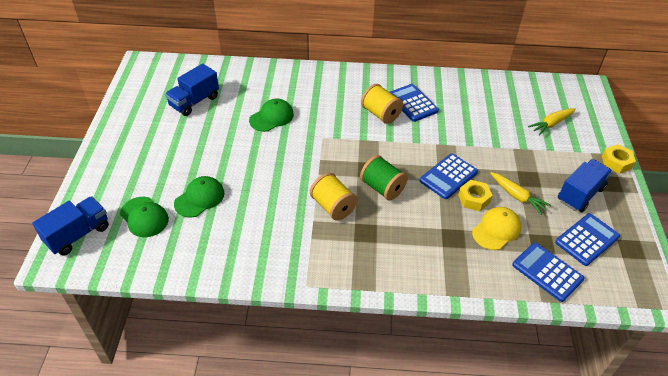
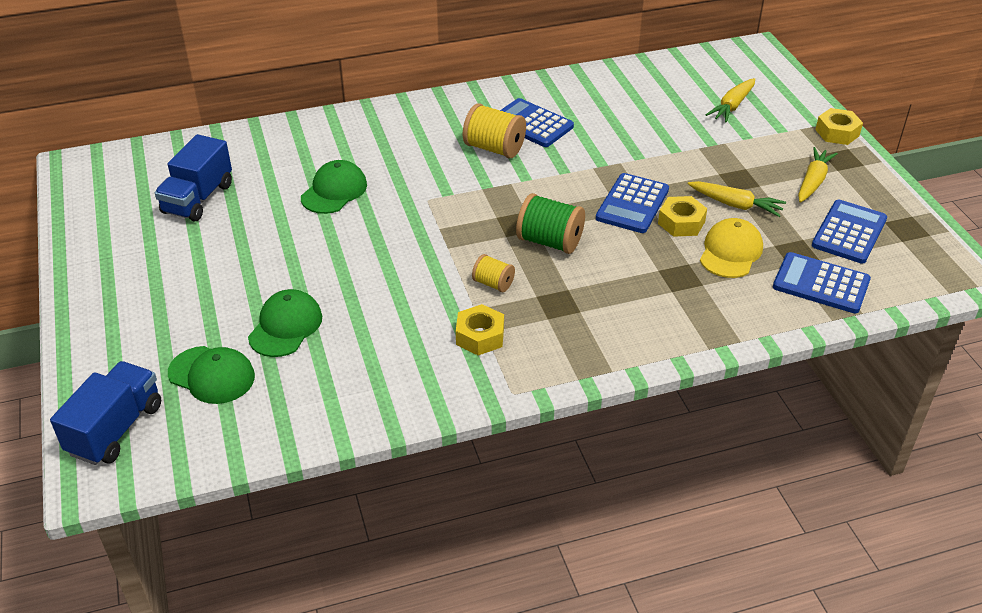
camera: 20 degrees left, 5 degrees down
yellow spool [310,173,358,221] -> yellow spool [472,254,515,292], size x0.58
blue truck [558,159,612,212] -> yellow carrot [798,147,838,203]
none -> yellow nut [456,304,504,356]

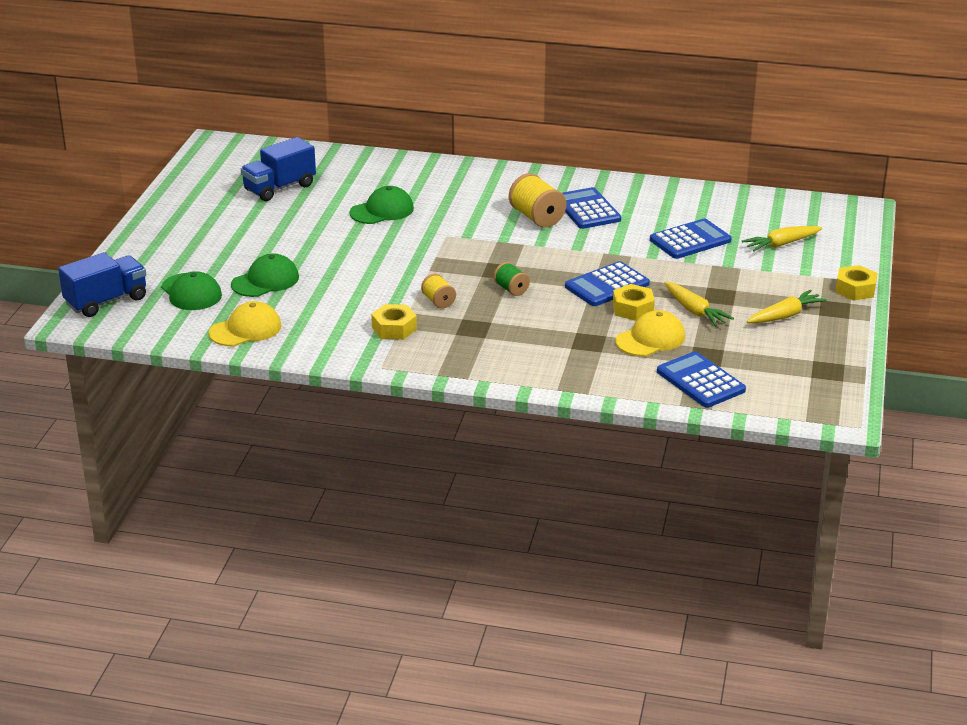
camera: 30 degrees right, 10 degrees down
green spool [516,193,585,254] -> green spool [494,262,530,296], size x0.58
blue calculator [812,200,887,264] -> blue calculator moved to [650,219,732,259]
none -> yellow cap [209,301,281,346]

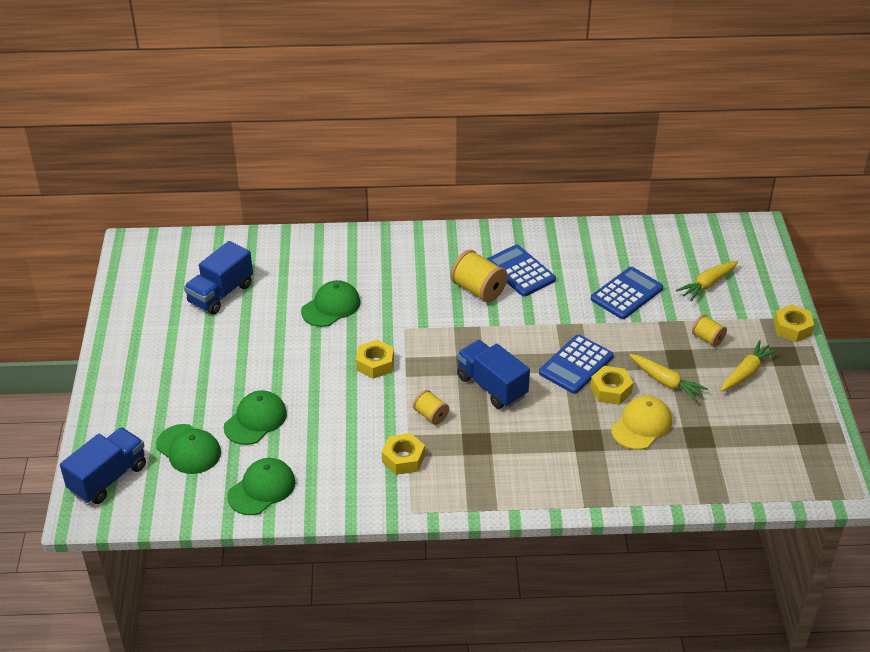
camera: 15 degrees left, 10 degrees up
yellow cap [209,301,281,346] -> green cap [227,458,296,515]
green spool [494,262,530,296] -> blue truck [457,340,530,409]
blue calculator [657,351,746,408] -> none
none -> yellow nut [356,340,394,379]
none -> yellow spool [692,315,727,347]

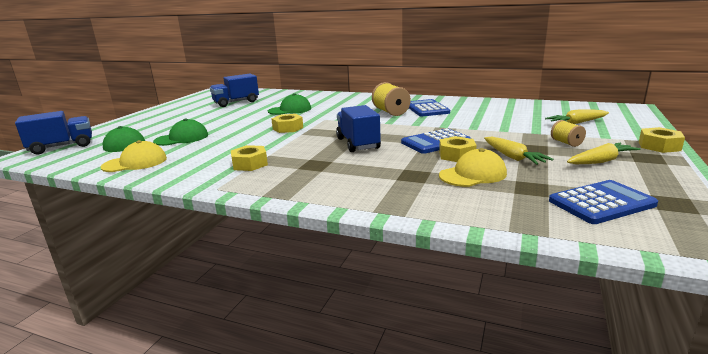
camera: 25 degrees right, 20 degrees down
green cap [227,458,296,515] -> yellow cap [101,140,167,172]
yellow spool [413,390,449,425] -> none
blue calculator [591,267,663,319] -> blue calculator moved to [549,180,658,224]

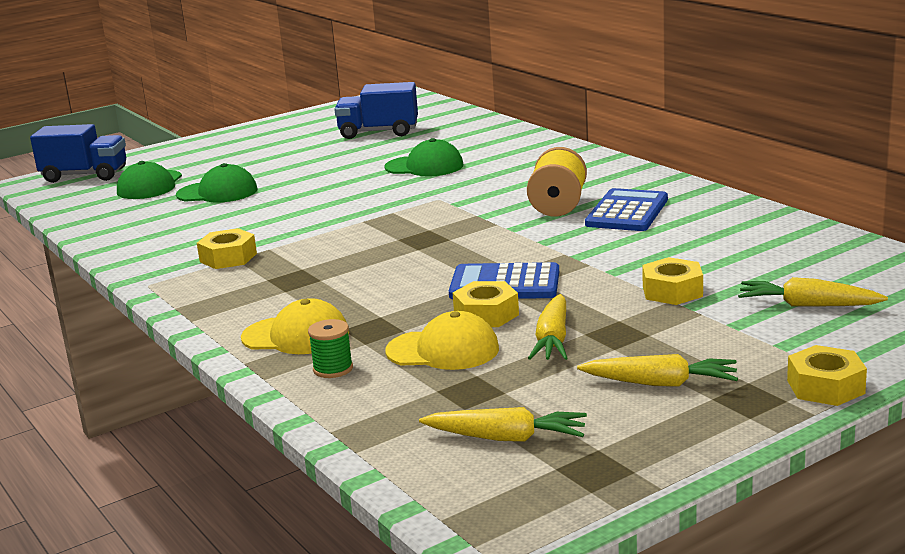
camera: 35 degrees right, 0 degrees up
yellow cap [101,140,167,172] -> yellow cap moved to [241,298,349,354]
yellow nut [271,114,303,133] -> yellow nut moved to [642,257,703,305]
blue truck [336,105,381,152] -> none
blue calculator [549,180,658,224] -> yellow carrot [419,407,587,442]
yellow spool [551,120,586,147] -> none
none -> green spool [308,319,353,378]

